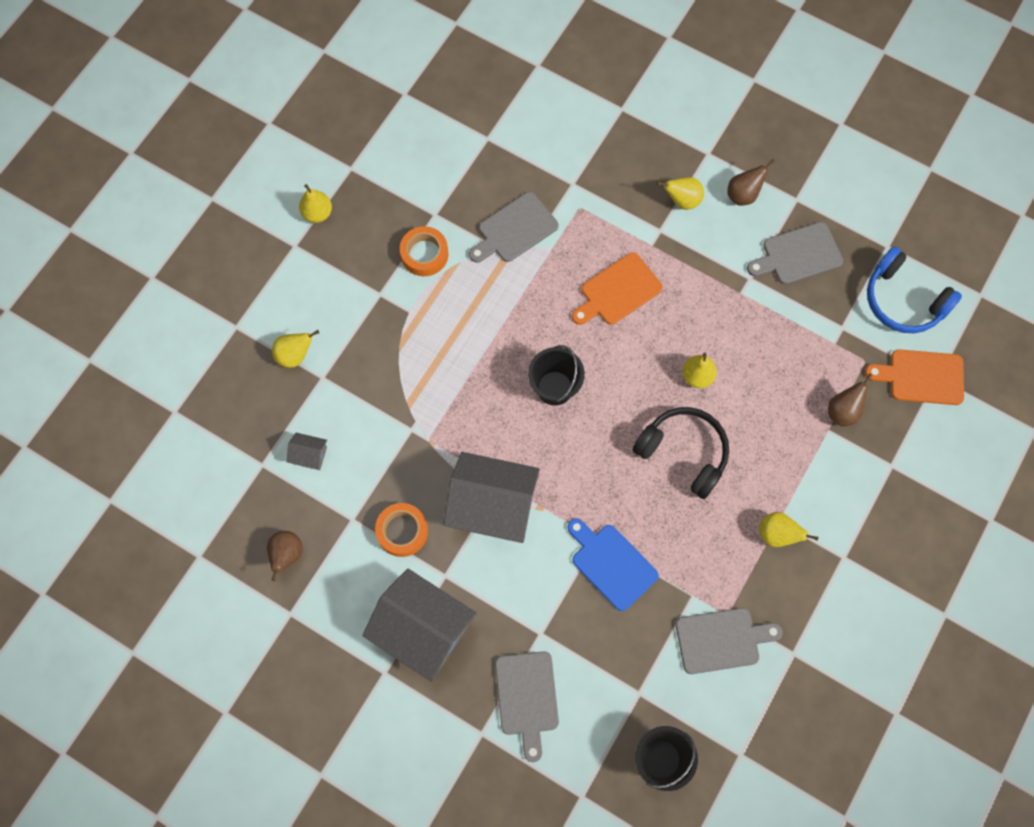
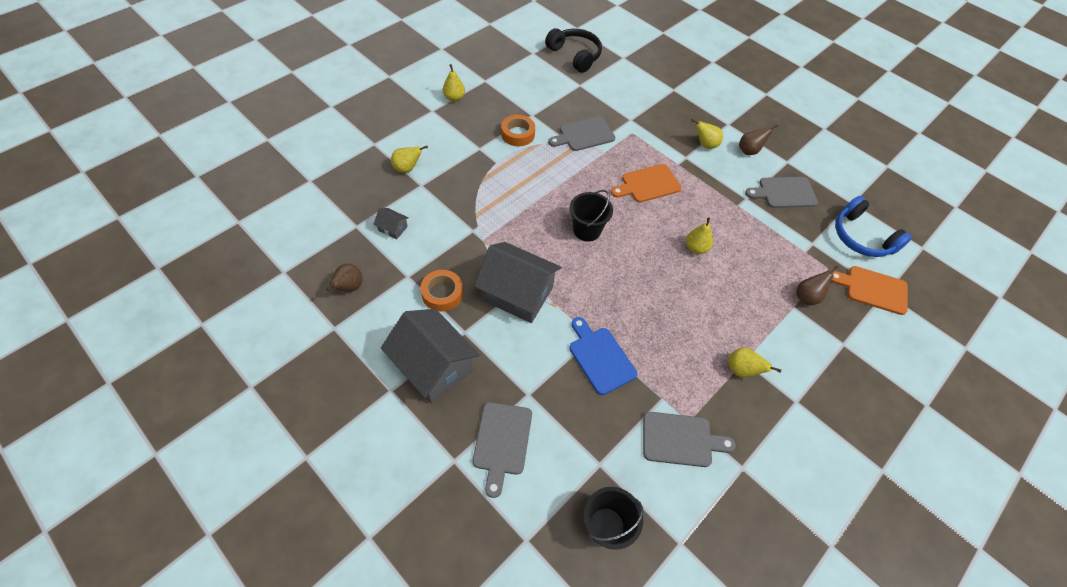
camera: 10 degrees right, 15 degrees down
black headphones [633,407,729,499] -> black headphones moved to [545,28,602,73]

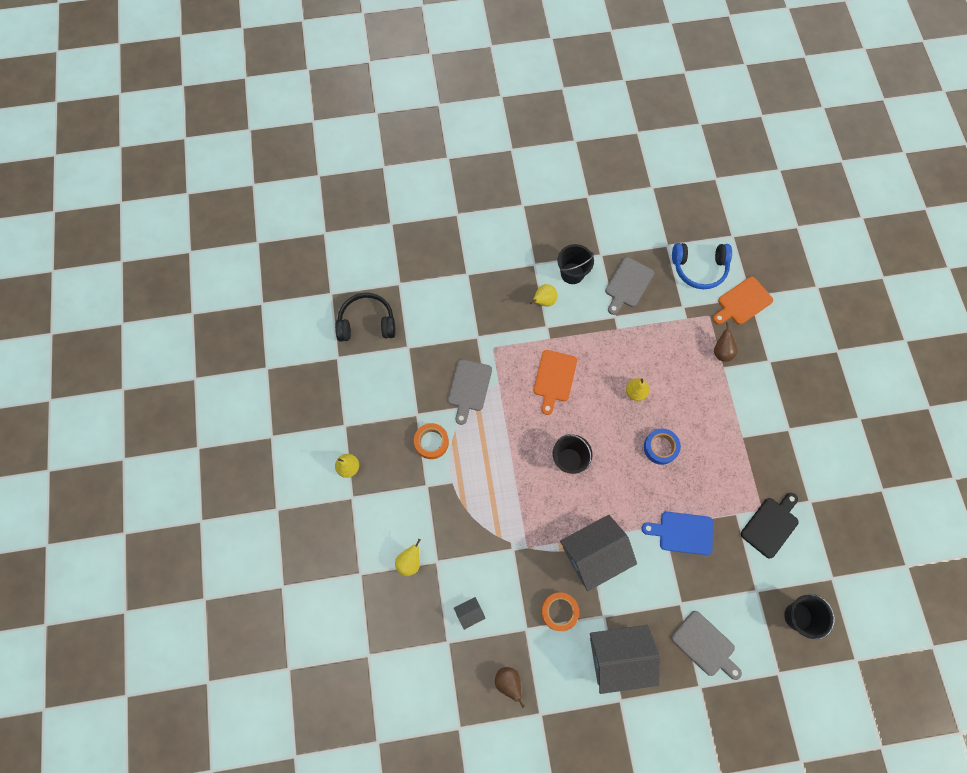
camera: 50 degrees left, 15 degrees up
grey cutting board [643,412,736,467] -> black cutting board [741,493,798,558]
yellow pear [728,347,781,377] -> none
brown pear [739,124,778,155] -> black bucket [557,244,594,284]
none -> blue tape [644,429,681,465]

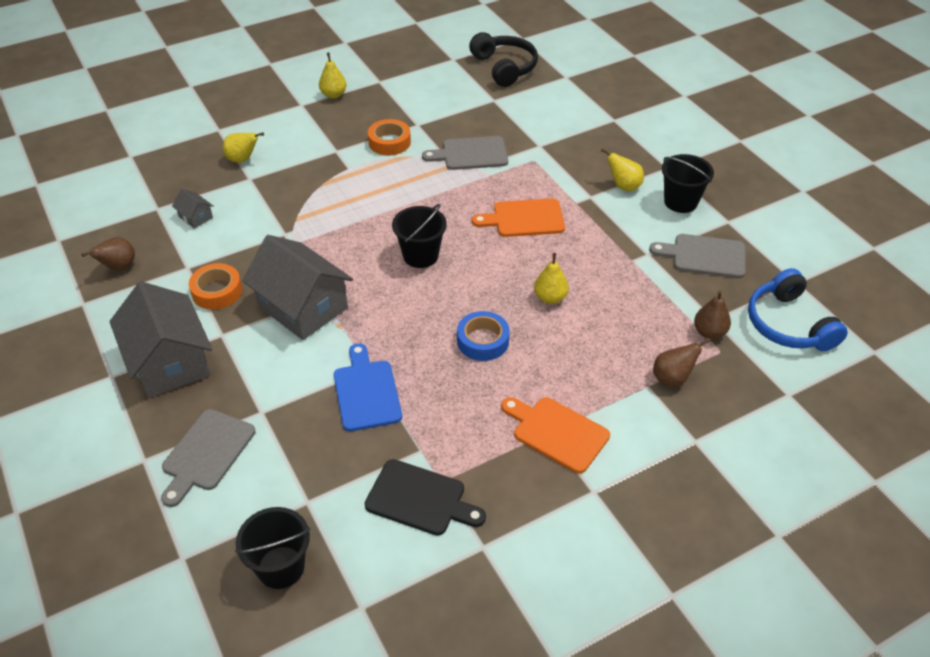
camera: 70 degrees right, 25 degrees down
orange cutting board [713,277,773,325] -> orange cutting board moved to [501,397,610,473]
none -> brown pear [694,290,731,339]

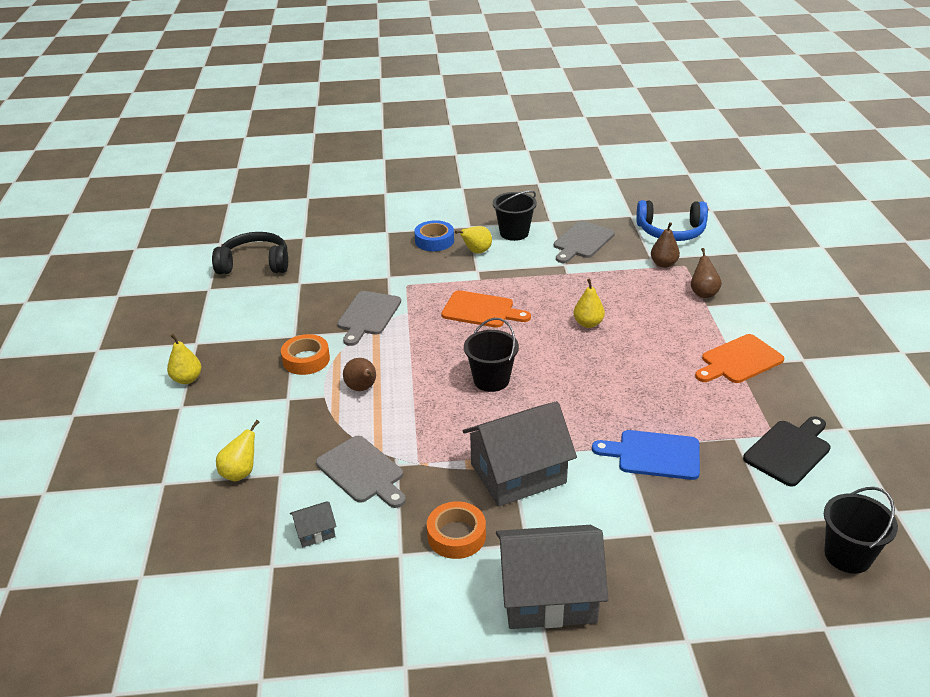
camera: 65 degrees left, 10 degrees down
brown pear [81,237,135,270] -> brown pear moved to [343,358,376,391]
grey cutting board [161,409,255,507] -> grey cutting board moved to [316,436,406,508]
blue tape [457,311,510,361] -> blue tape moved to [414,220,454,251]
orange cutting board [472,198,565,237] -> orange cutting board turned 90 degrees counterclockwise [442,290,531,328]

